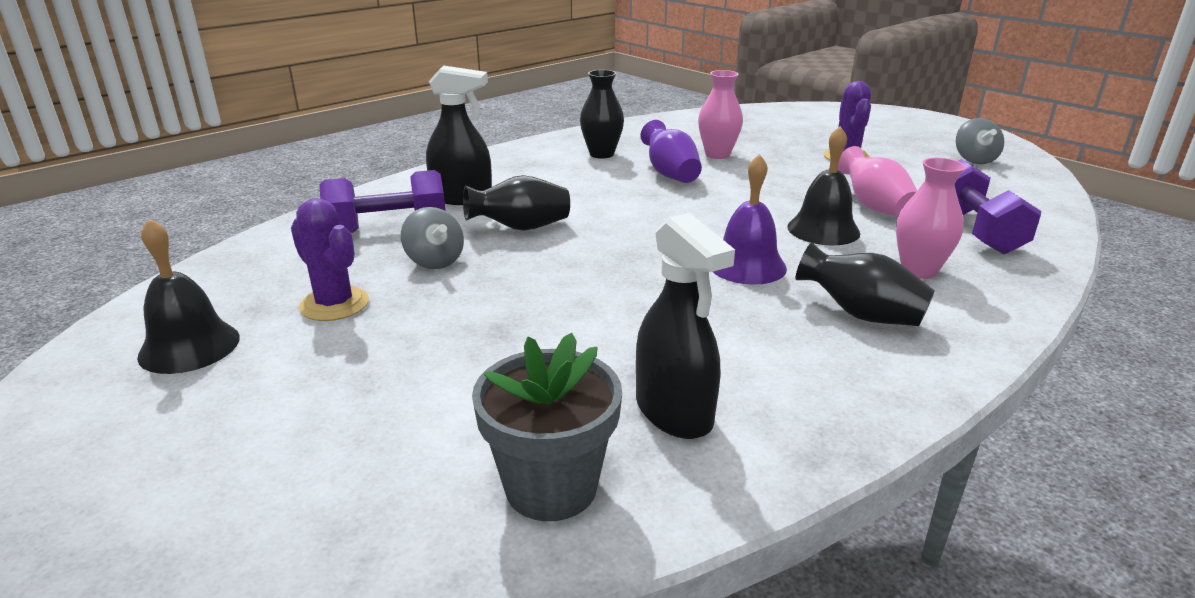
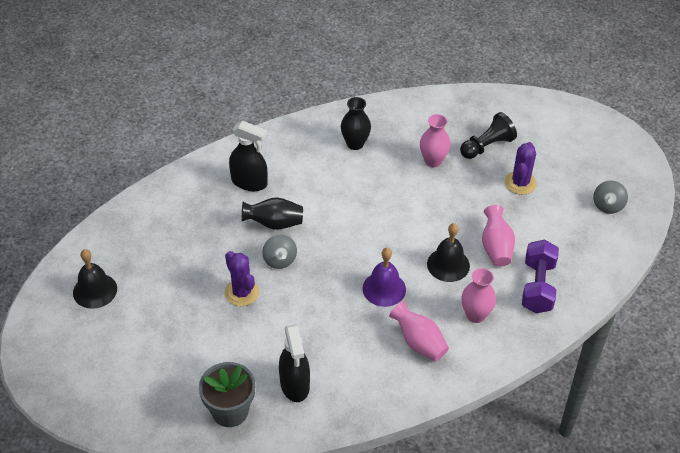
camera: 15 degrees right, 20 degrees up
purple cactus [291,198,369,321] -> purple cactus moved to [225,251,259,306]
purple dumbbell [319,170,446,233] -> none
grey spinning top [401,207,464,269] -> grey spinning top moved to [262,234,297,269]
purple vase [640,120,702,183] -> none
black vase [795,242,935,326] -> pink vase [389,301,449,361]
none -> black pawn [460,112,517,159]

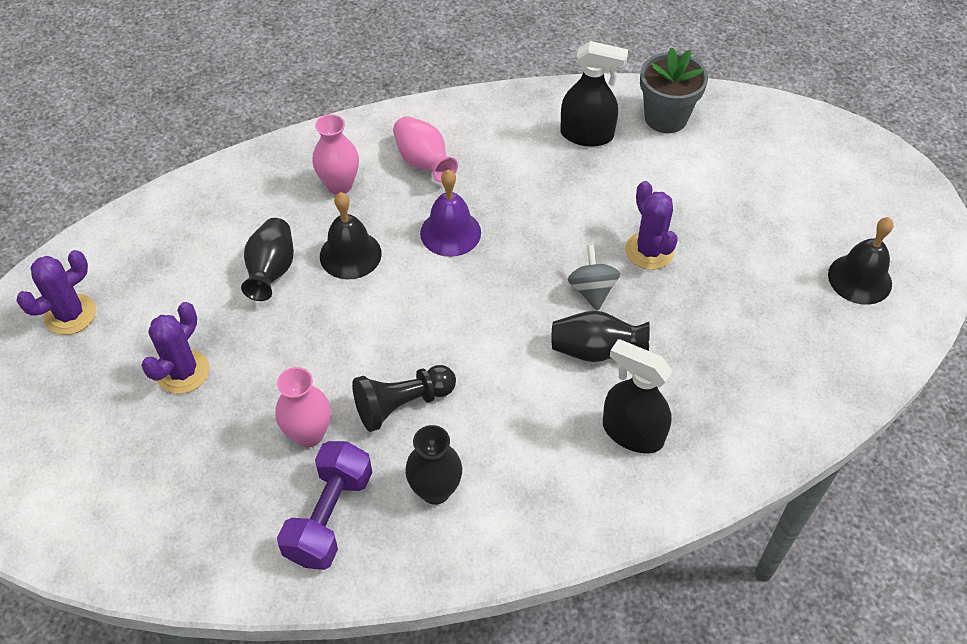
camera: 170 degrees left, 5 degrees up
black spray bottle [279,324,310,402] -> black spray bottle turned 105 degrees clockwise [560,41,628,147]
black pawn [460,112,517,159] -> black pawn moved to [352,365,456,432]
pink vase [482,205,515,267] -> black vase [241,218,294,301]
purple dumbbell [522,240,559,313] -> purple dumbbell moved to [277,441,372,570]
grey spinning top [593,180,628,214] -> purple cactus [16,250,96,335]

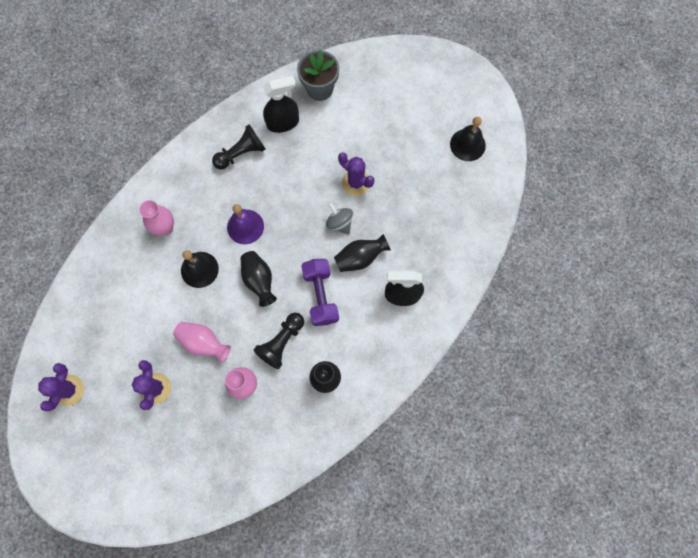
camera: 30 degrees left, 20 degrees up
black vase [241,218,294,301] -> black vase moved to [241,251,277,307]
purple dumbbell [277,441,372,570] -> purple dumbbell moved to [301,259,339,326]
pink vase [393,116,458,182] -> pink vase moved to [173,322,231,363]
none -> black pawn [212,124,265,170]

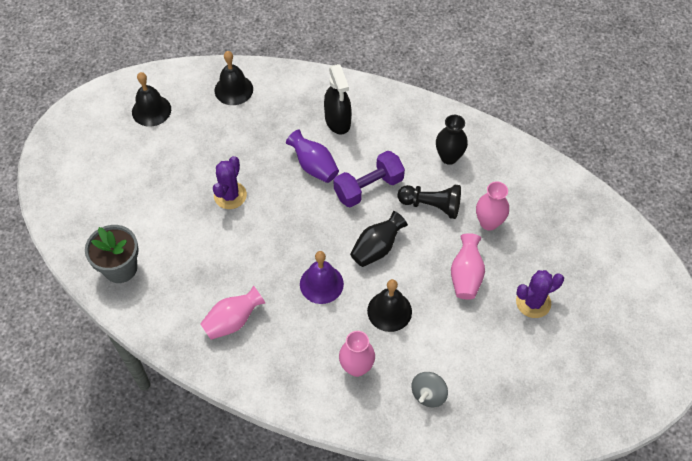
camera: 110 degrees left, 15 degrees down
purple cactus [38,363,84,411] -> none
black pawn [212,124,265,170] -> pink vase [200,286,265,340]
black spray bottle [263,76,299,133] -> none
grey spinning top [326,202,353,235] -> grey spinning top moved to [411,372,448,407]
black vase [334,234,391,272] -> purple vase [286,129,339,183]
none -> black bell [215,51,253,105]

